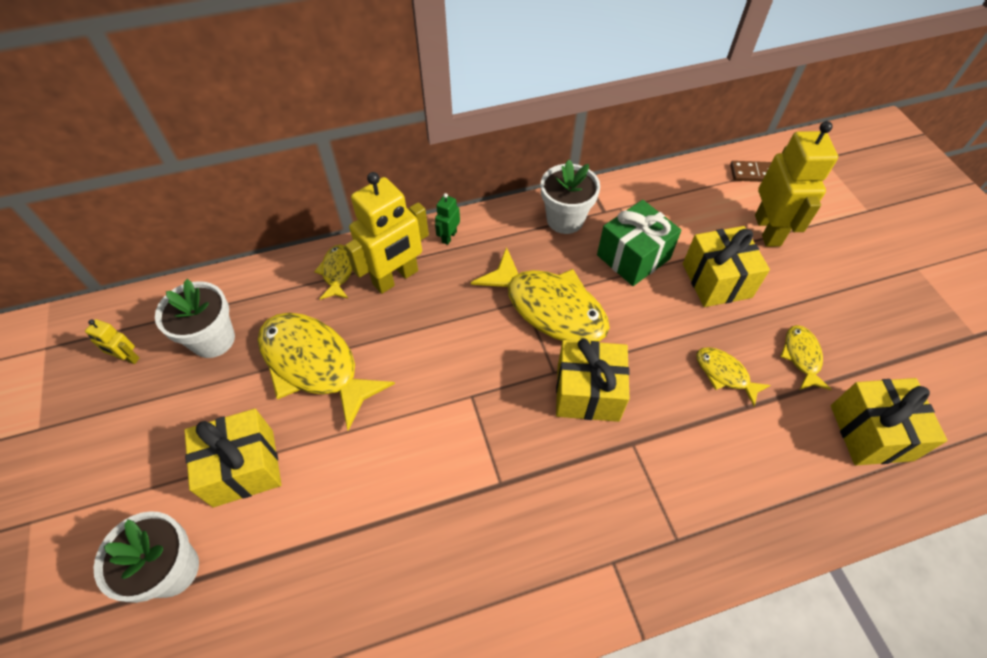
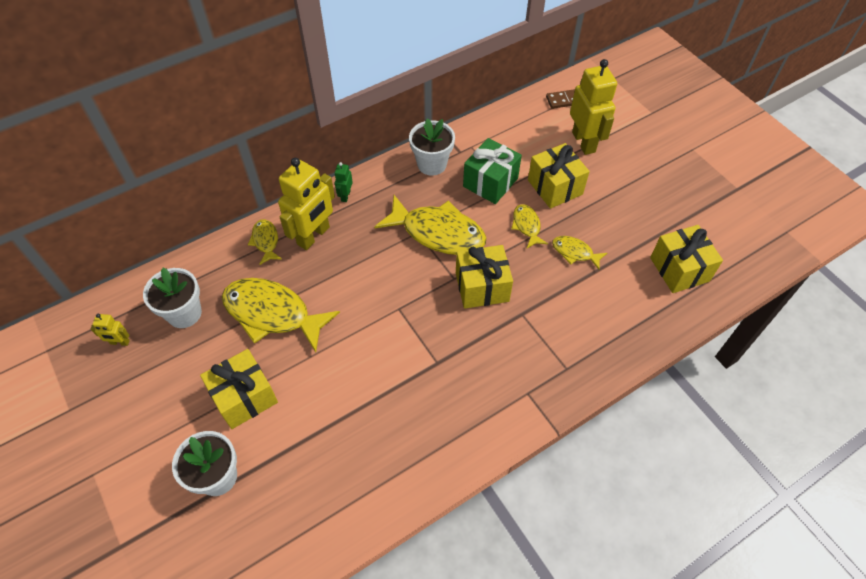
camera: 15 degrees left, 0 degrees up
yellow fish [780,325,832,390] -> yellow fish moved to [511,204,548,248]

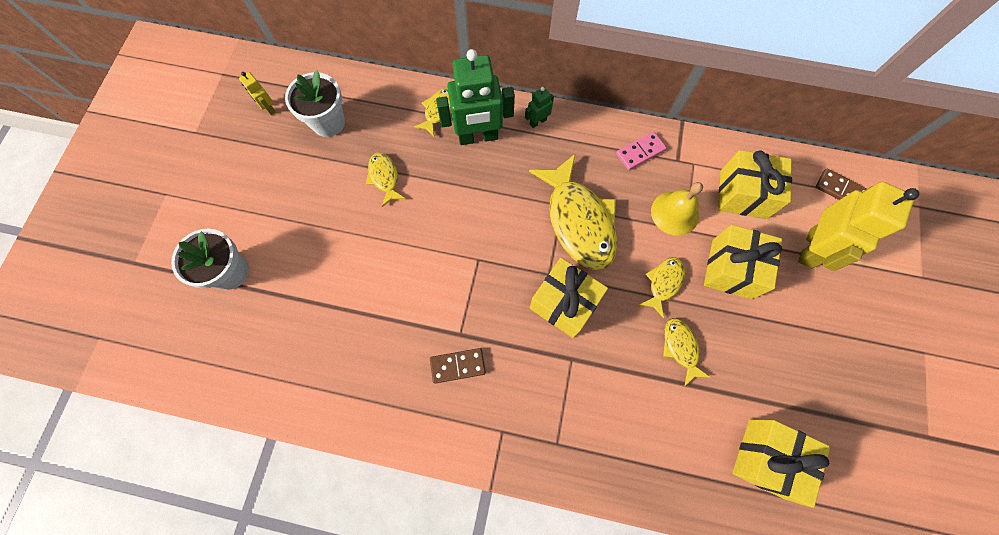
camera: 45 degrees right, 15 degrees up
yellow gift [200,349,278,429] -> yellow gift moved to [718,150,792,219]
yellow fish [222,278,340,352] -> yellow fish [366,152,406,207], size x0.49
yellow robot [278,158,335,250] -> green robot [436,49,515,145]
white flower pot [409,118,455,176] -> pink domino [616,131,667,170]
green gift [463,138,522,204] -> yellow bell [651,182,703,236]
none -> brown domino [430,348,486,384]

